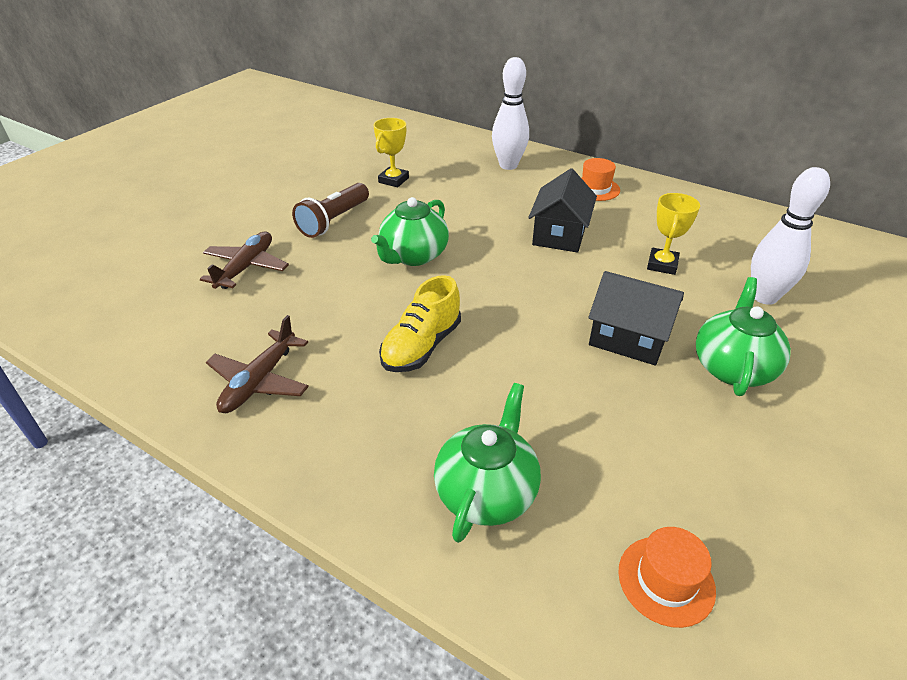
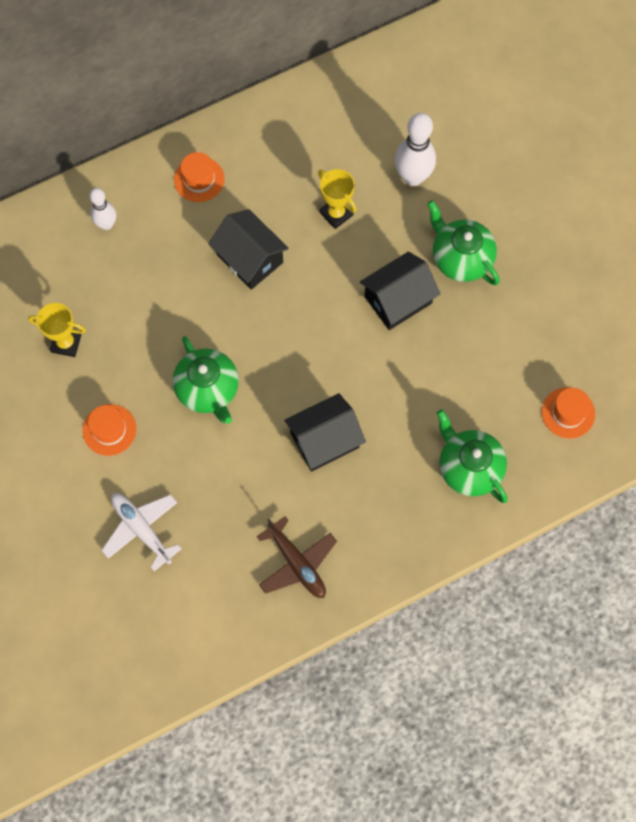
camera: 60 degrees left, 30 degrees up
brown plane [200,232,289,289] -> white plane [102,493,182,571]
brown flashlight [292,183,369,238] -> orange hat [83,404,137,456]
yellow trophy [373,118,409,187] -> yellow trophy turned 45 degrees counterclockwise [28,303,86,357]
yellow shoe [379,275,461,372] -> black house [284,393,366,471]
white bowling pin [492,57,529,170] -> white bowling pin [90,188,116,230], size x0.61

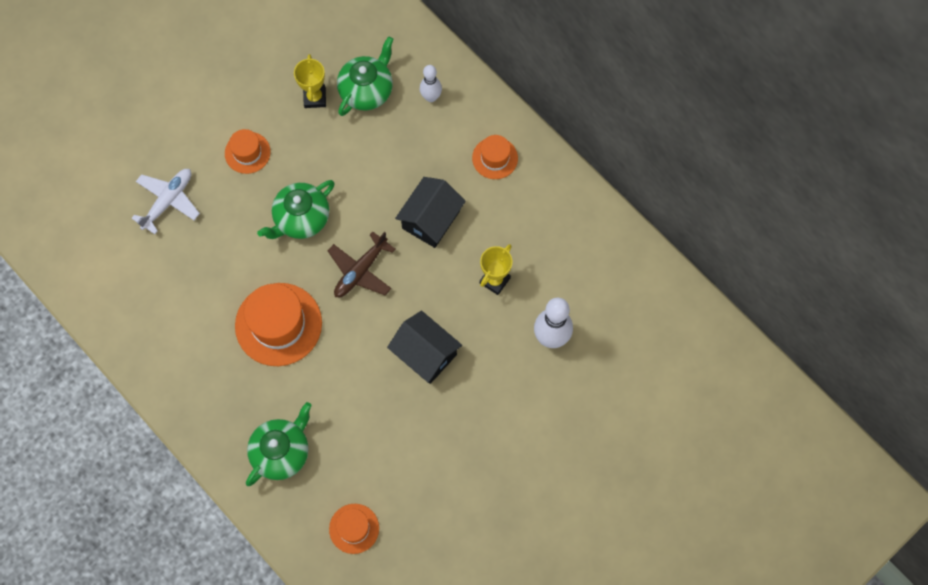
camera: 75 degrees right, 0 degrees up
brown plane [257,516,337,598] -> brown plane moved to [328,231,396,297]
black house [284,393,366,471] -> orange hat [235,283,322,366]
green teapot [427,200,500,285] -> green teapot moved to [337,36,394,116]

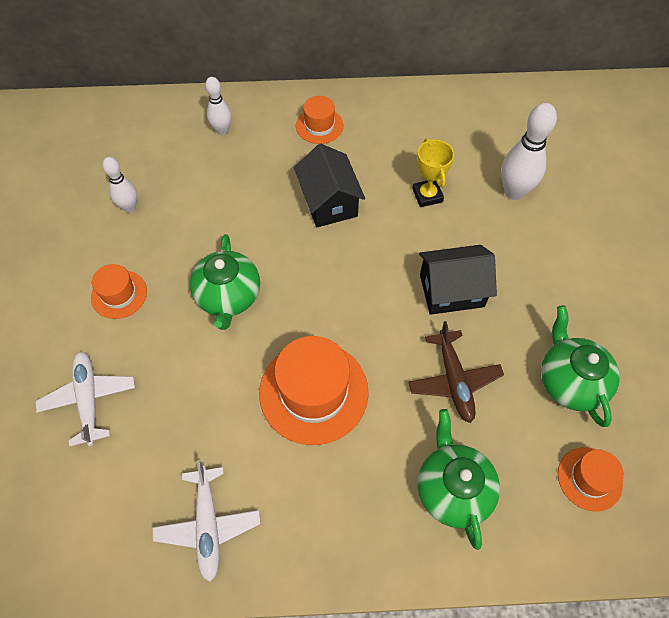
camera: 50 degrees left, 10 degrees down
yellow trophy [294,54,326,108] -> white bowling pin [102,157,137,213]
brown plane [328,231,396,297] -> brown plane moved to [408,321,504,423]
green teapot [337,36,394,116] -> green teapot moved to [541,305,620,427]
none -> white plane [153,460,260,582]

